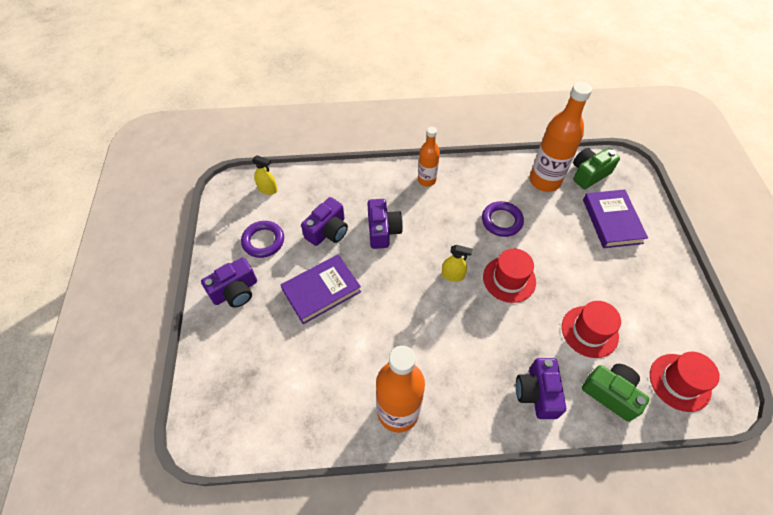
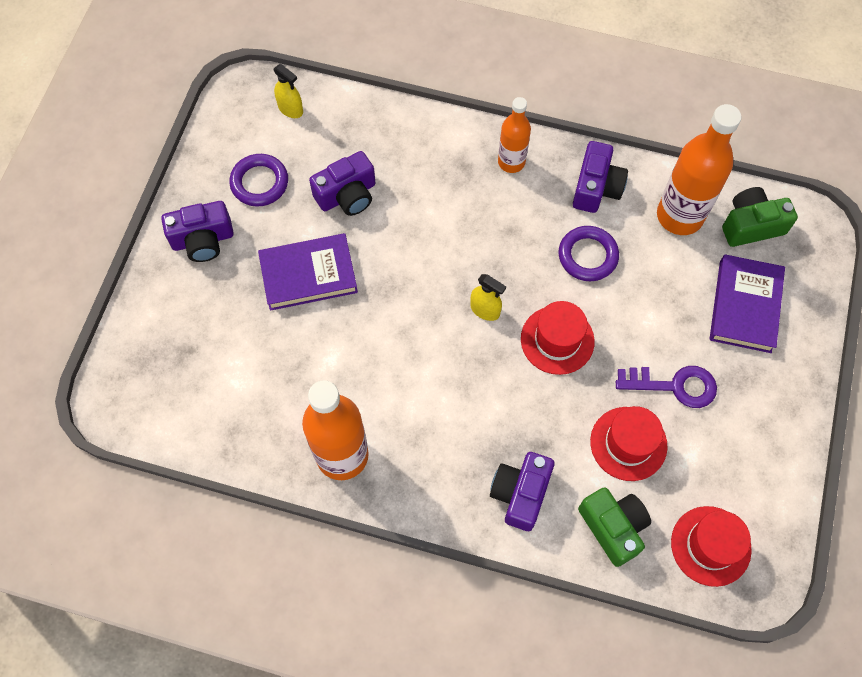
camera: 20 degrees right, 10 degrees up
purple camera [367,199,403,249] -> purple camera moved to [573,141,628,213]
none -> purple key [616,366,717,408]

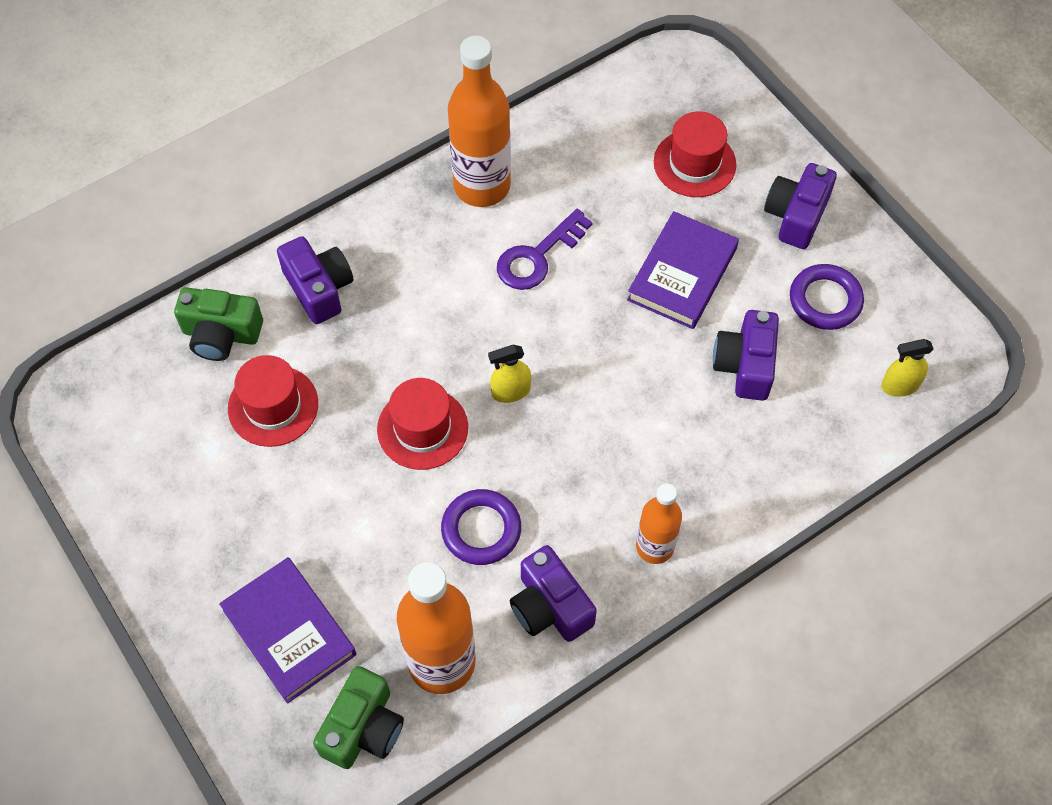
camera: 130 degrees right, 5 degrees down
purple key [616,366,717,408] -> purple key moved to [497,209,593,290]
red hat [671,506,752,587] -> red hat moved to [654,111,736,197]

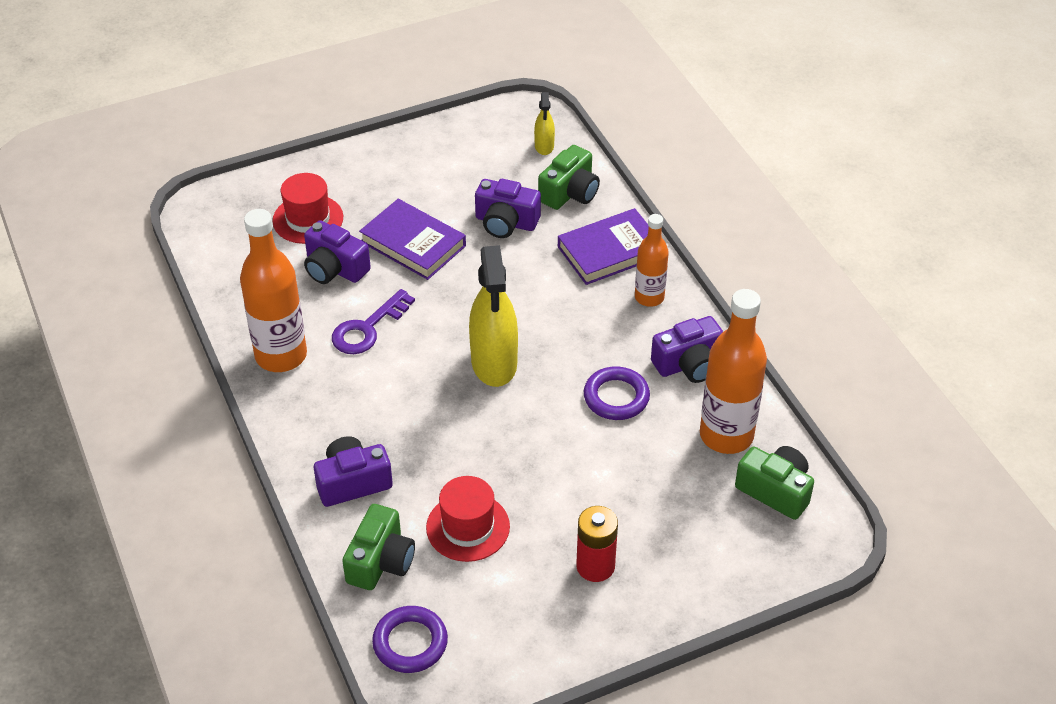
camera: 80 degrees left, 15 degrees down
purple book [219,557,356,704] -> purple book moved to [558,208,649,285]
red hat [377,378,468,470] -> none
yellow spray bottle [488,344,531,403] -> yellow spray bottle [469,245,518,387], size x2.07
purple key [497,209,593,290] -> purple key turned 75 degrees clockwise [332,289,415,354]
purple camera [764,163,837,249] -> purple camera moved to [304,220,371,284]
purple ring [790,264,864,330] -> purple ring moved to [372,606,448,673]
none -> green camera [538,145,600,210]
none -> red battery [576,506,618,582]

